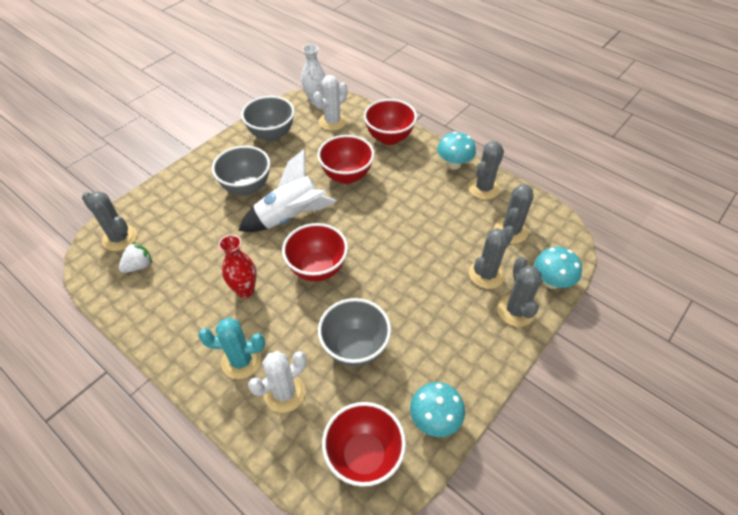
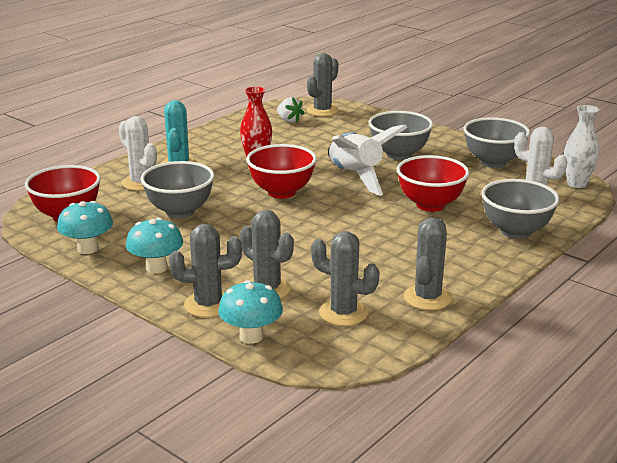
camera: 90 degrees right, 25 degrees down
red bowl [364,99,417,145] -> grey bowl [481,179,560,239]
turquoise mushroom [437,132,476,170] -> turquoise mushroom moved to [126,218,183,274]
grey cactus [468,141,504,200] -> grey cactus turned 75 degrees clockwise [404,218,452,310]

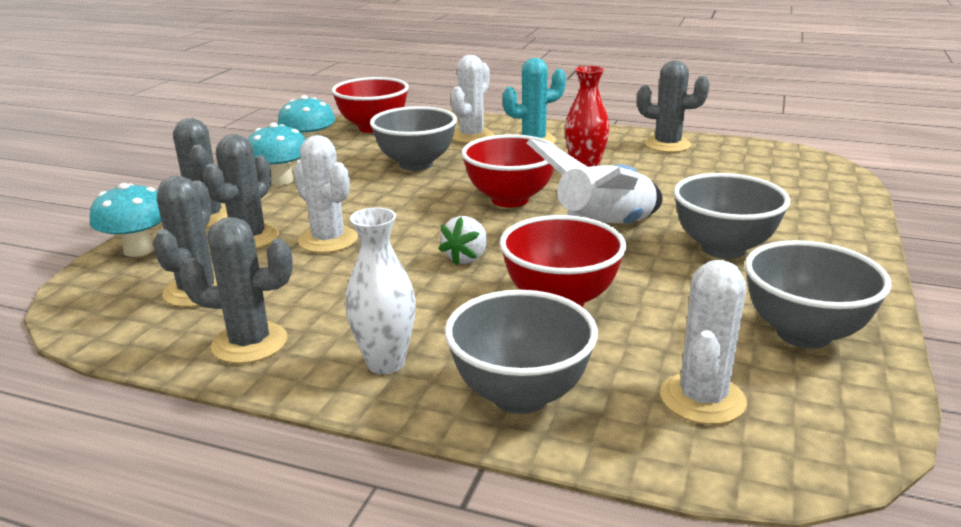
camera: 70 degrees right, 0 degrees up
white strawberry [277,97,305,123] -> white strawberry moved to [439,216,487,266]
grey cactus [307,53,339,116] -> grey cactus moved to [637,60,709,152]
white vase [564,105,599,188] -> white vase moved to [345,207,416,374]
none -> white cactus [293,135,358,253]

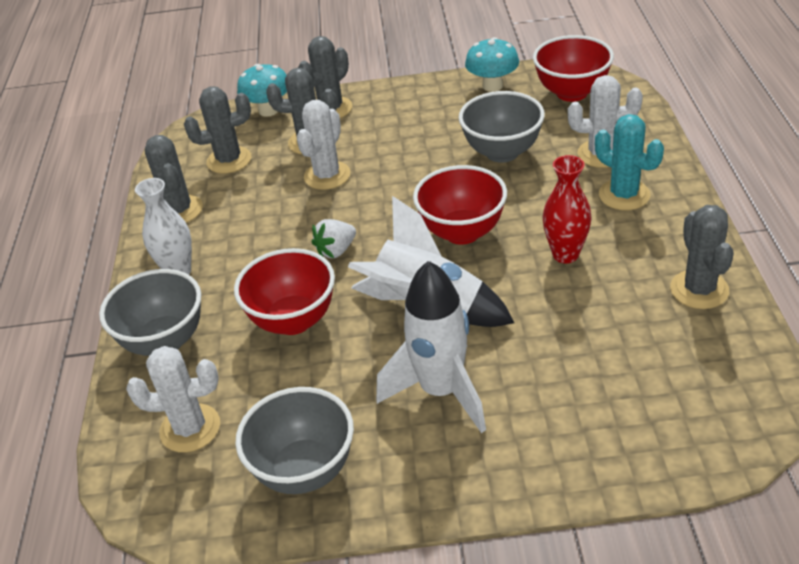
camera: 70 degrees right, 15 degrees up
turquoise mushroom [248,123,306,185] -> none
white strawberry [439,216,487,266] -> white strawberry turned 45 degrees counterclockwise [312,219,356,258]
grey bowl [673,173,790,259] -> white rocket [376,261,486,433]

